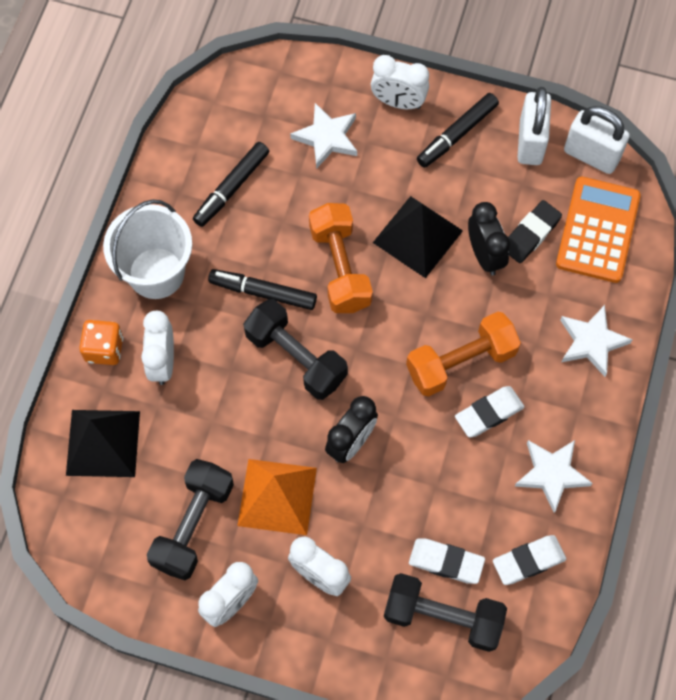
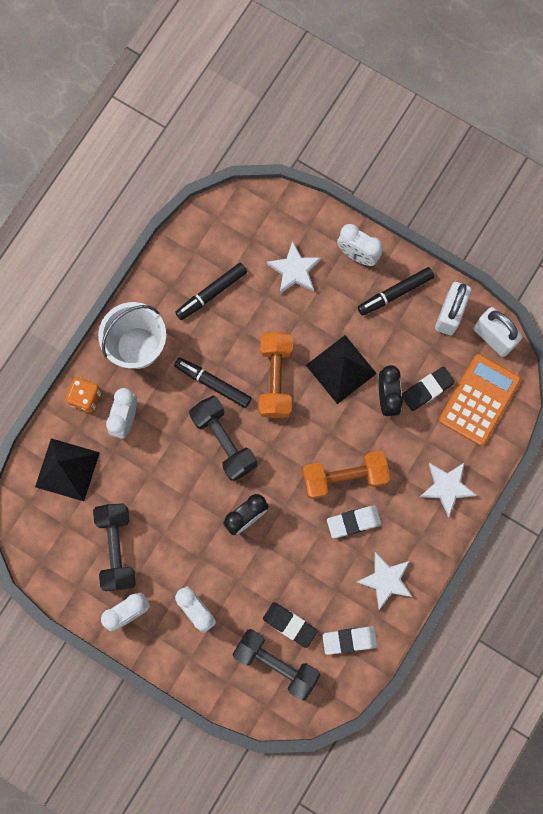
camera: 15 degrees right, 10 degrees up
black dumbbell [147,459,234,580] -> black dumbbell turned 45 degrees counterclockwise [93,503,136,591]
orange pyramid [237,459,317,535] -> none
white eraser [409,538,485,584] -> black eraser [263,602,318,648]

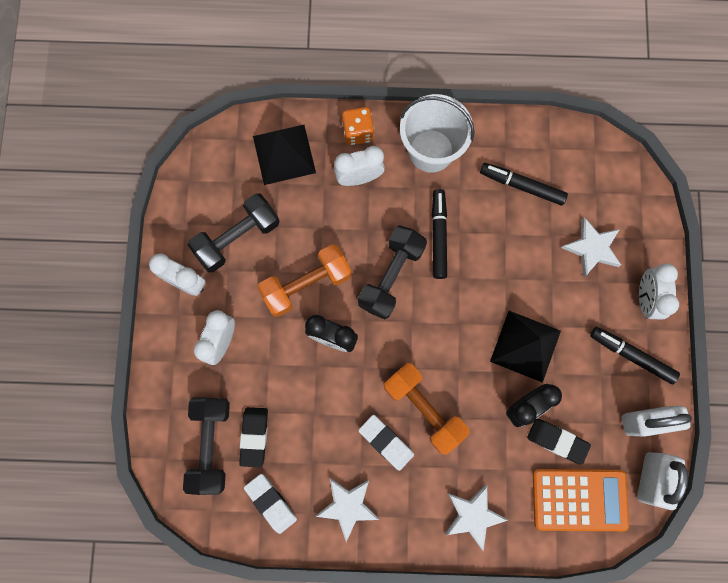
camera: 60 degrees right, 0 degrees up
orange dumbbell [259,332,293,418] -> orange dumbbell moved to [257,244,352,317]

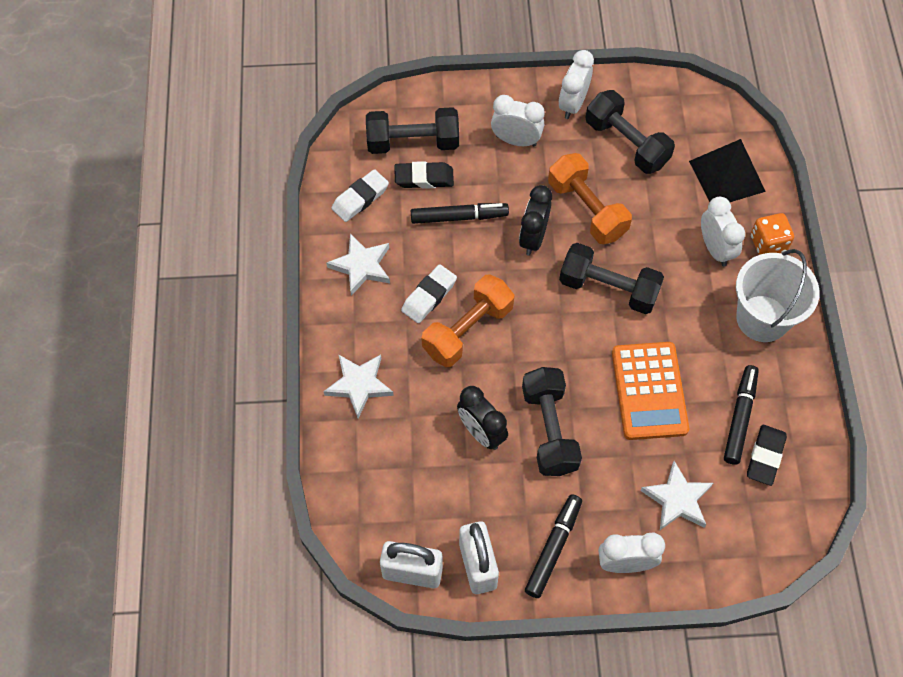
camera: 85 degrees right, 15 degrees down
black marker [432,189,447,279] -> black marker moved to [411,203,509,224]
black pyramid [490,311,561,383] -> black dumbbell [522,367,582,476]
black eraser [527,419,591,465] -> black eraser moved to [747,425,787,486]
orange calculator [533,469,629,531] -> orange calculator moved to [612,342,689,440]

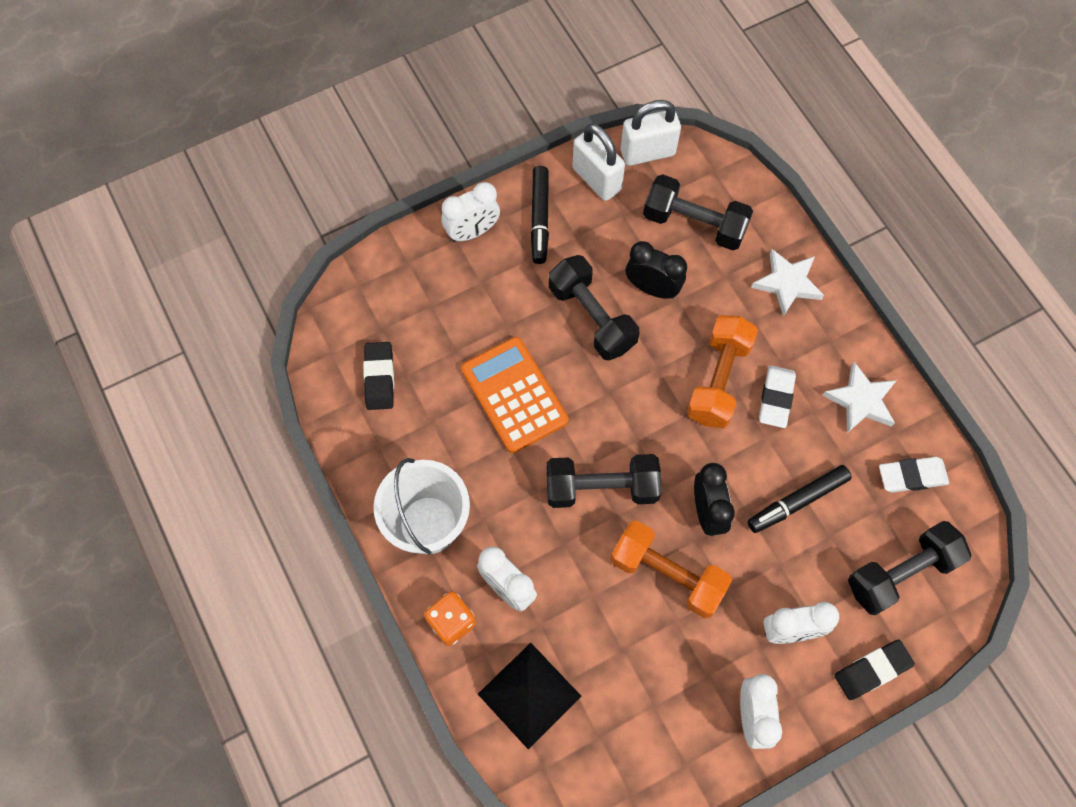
camera: 155 degrees right, 5 degrees up
white eraser [332,169,389,222] -> white eraser turned 60 degrees clockwise [879,457,949,493]
black eraser [394,161,454,189] -> black eraser moved to [835,640,915,700]
black dumbbell [586,90,675,174] -> black dumbbell moved to [643,174,753,251]
white star [640,461,713,530] -> none
black marker [724,365,759,465] -> none

